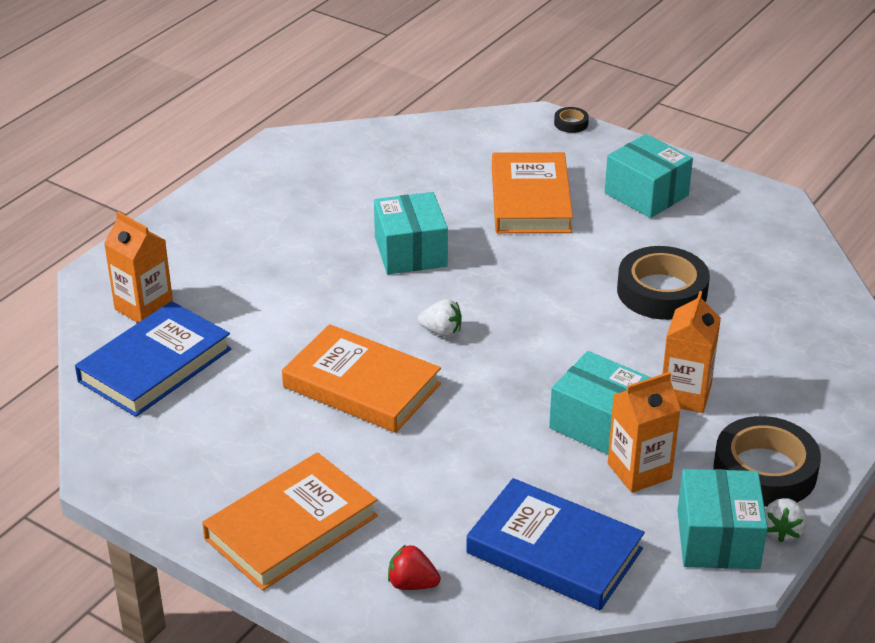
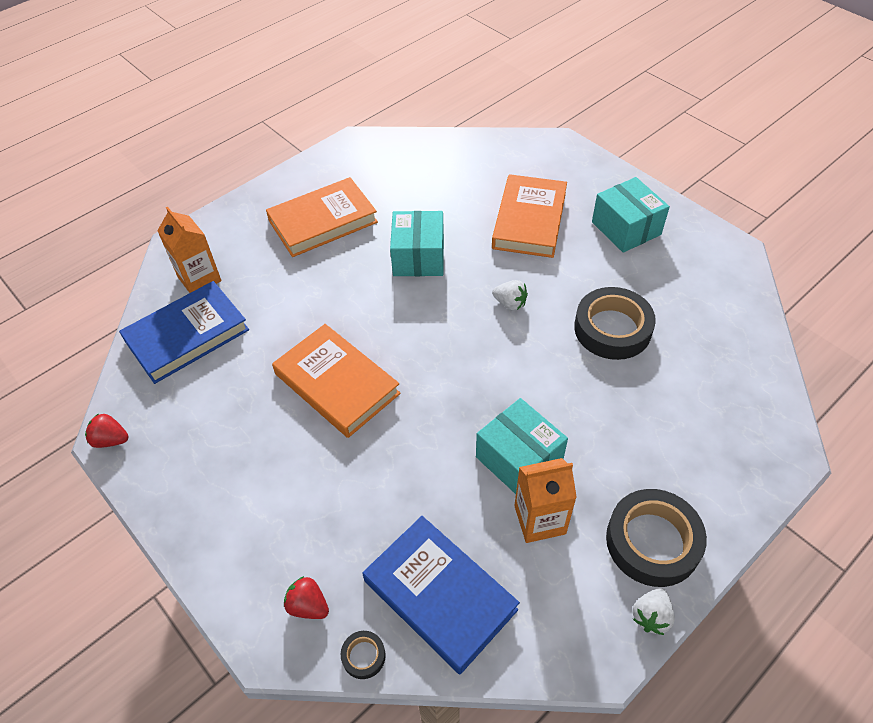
camera: 15 degrees right, 15 degrees up
orange book [202,452,378,591] -> orange book moved to [266,177,378,257]
white strawberry [418,299,462,337] -> white strawberry moved to [492,280,528,311]
black tape [554,107,589,133] -> black tape moved to [341,631,386,679]
orange carton [662,291,721,413] -> none
turquoise box [677,469,768,569] -> none
none -> red strawberry [85,413,129,448]

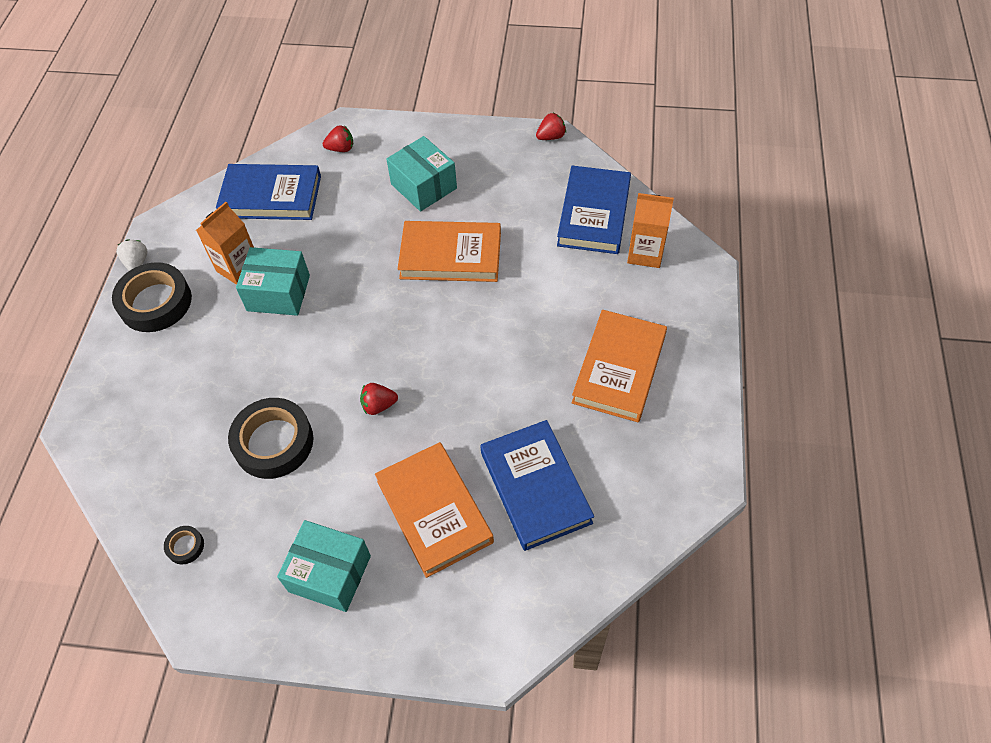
camera: 140 degrees right, 5 degrees up
black tape [341,631,386,679] -> black tape moved to [164,526,204,565]
turquoise box [390,211,444,276] -> turquoise box moved to [386,136,457,211]
white strawberry [492,280,528,311] -> red strawberry [360,383,398,415]
none -> blue book [480,420,594,551]

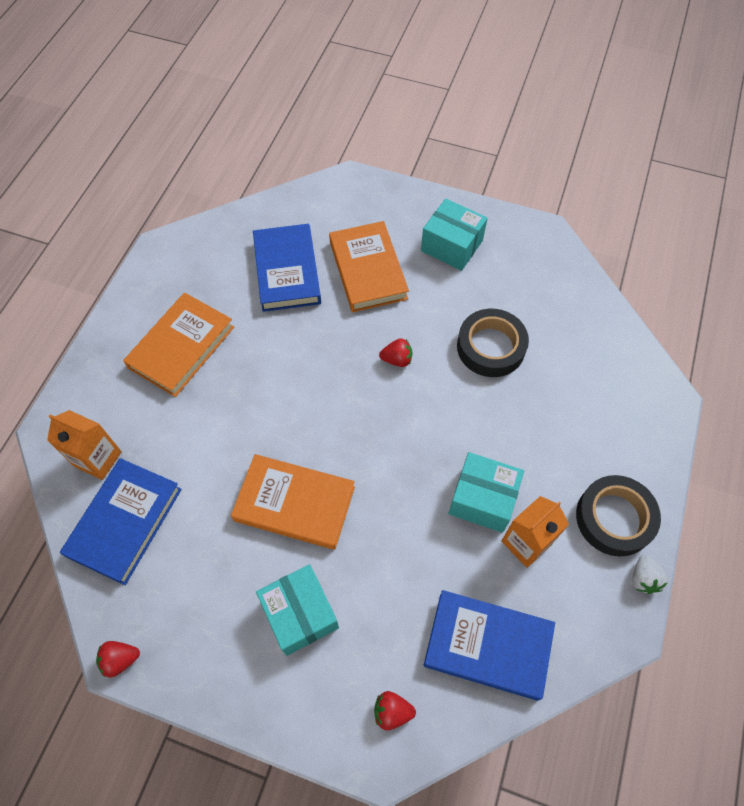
camera: 170 degrees left, 5 degrees up
black tape [164,526,204,565] -> none

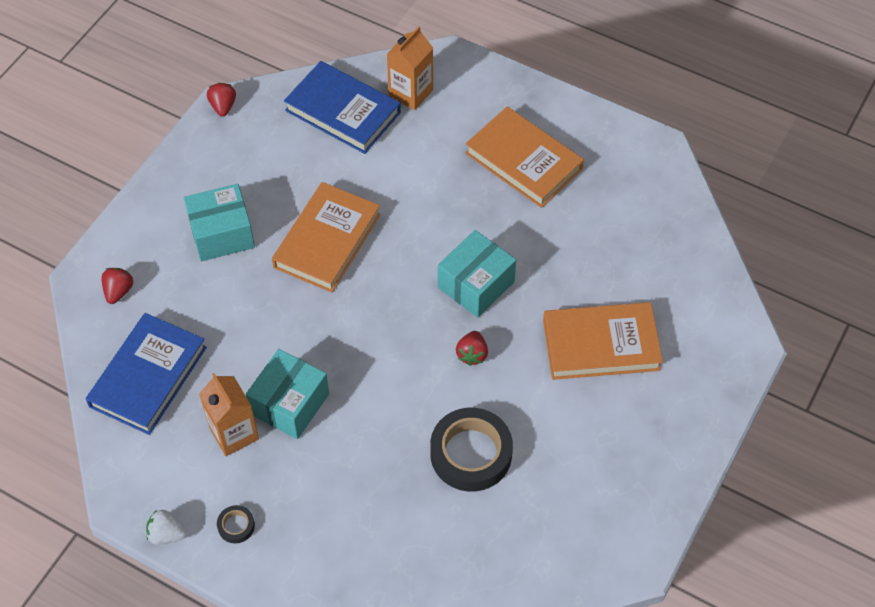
camera: 100 degrees right, 5 degrees down
blue book [253,224,321,312] -> none
turquoise box [421,198,488,271] -> turquoise box moved to [438,230,516,317]
black tape [576,475,661,556] -> black tape [217,505,255,543], size x0.44

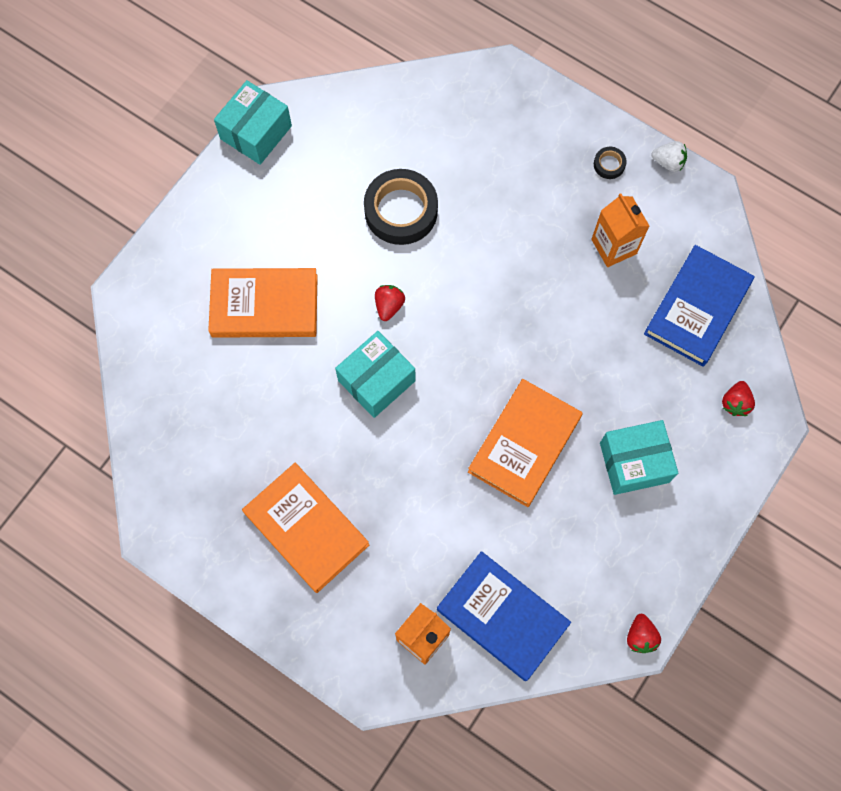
camera: 175 degrees left, 15 degrees up
turquoise box [246,349,329,439] -> turquoise box moved to [214,80,292,165]

